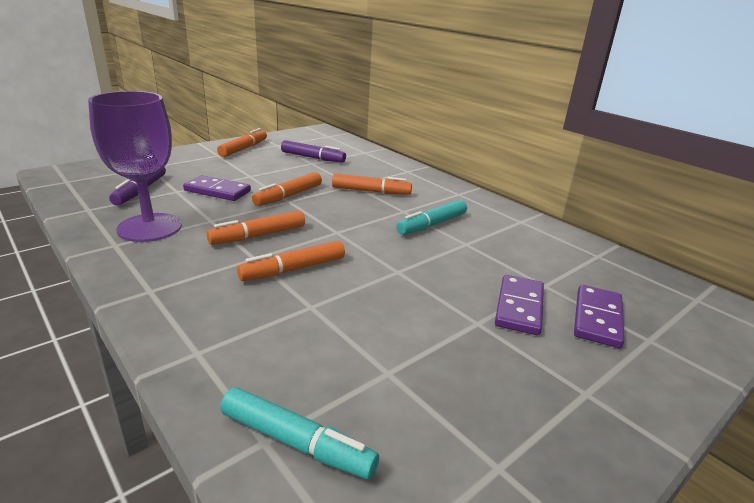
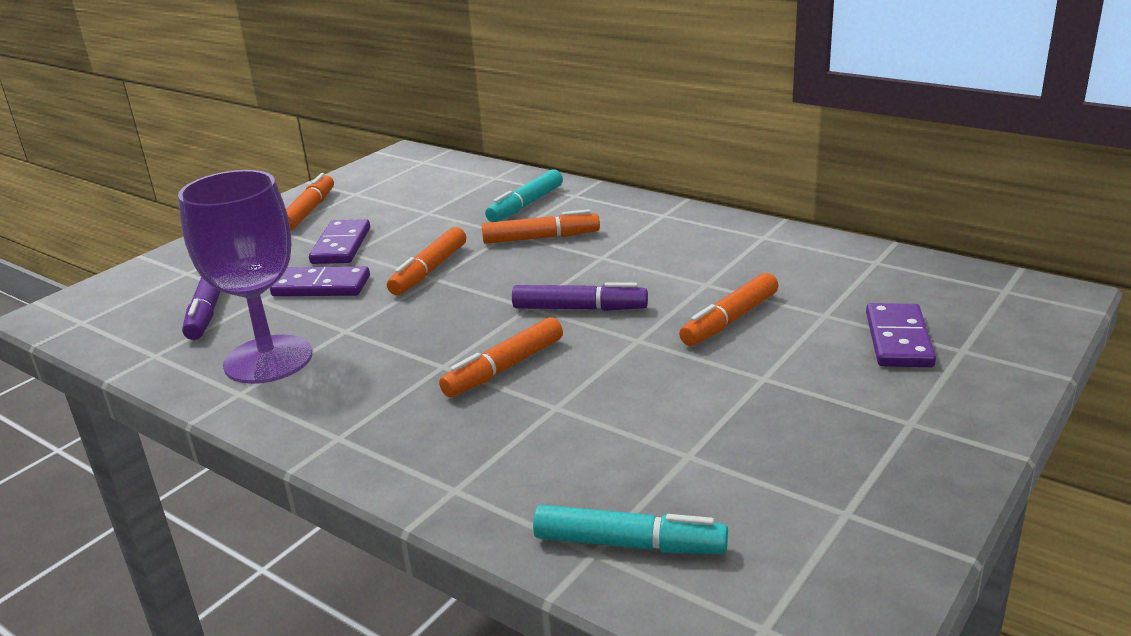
camera: 10 degrees left, 0 degrees up
orange marker [206,210,305,245] -> orange marker moved to [679,273,778,346]
purple marker [281,140,346,162] -> purple marker moved to [512,282,648,311]
turquoise marker [396,200,467,235] -> turquoise marker moved to [485,169,563,222]
purple domino [495,275,544,335] -> purple domino moved to [309,219,370,264]

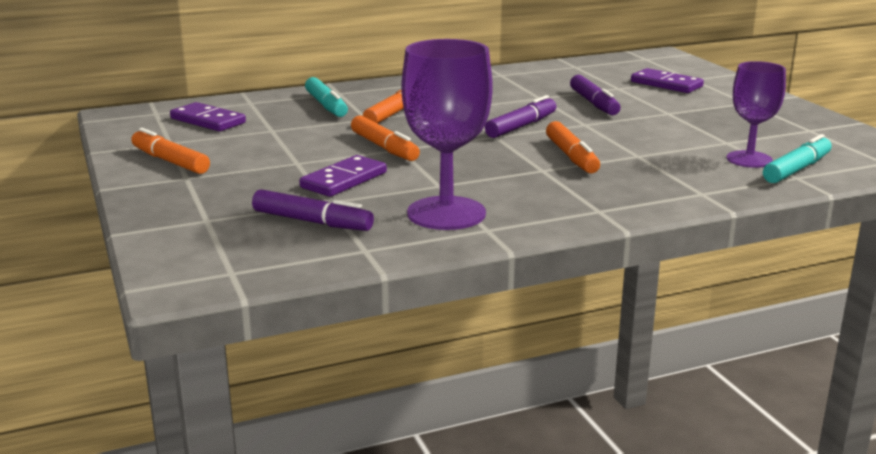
camera: 60 degrees left, 5 degrees down
purple domino [309,219,370,264] -> purple domino moved to [170,102,246,131]
orange marker [679,273,778,346] -> purple marker [570,75,621,115]
none -> purple goblet [727,61,786,168]

